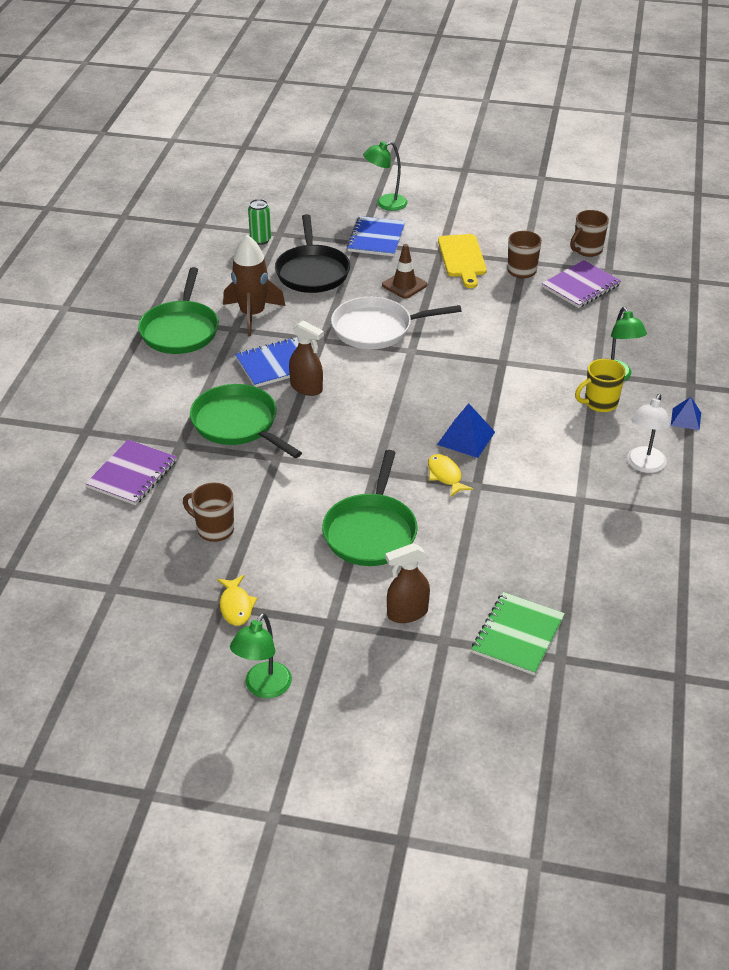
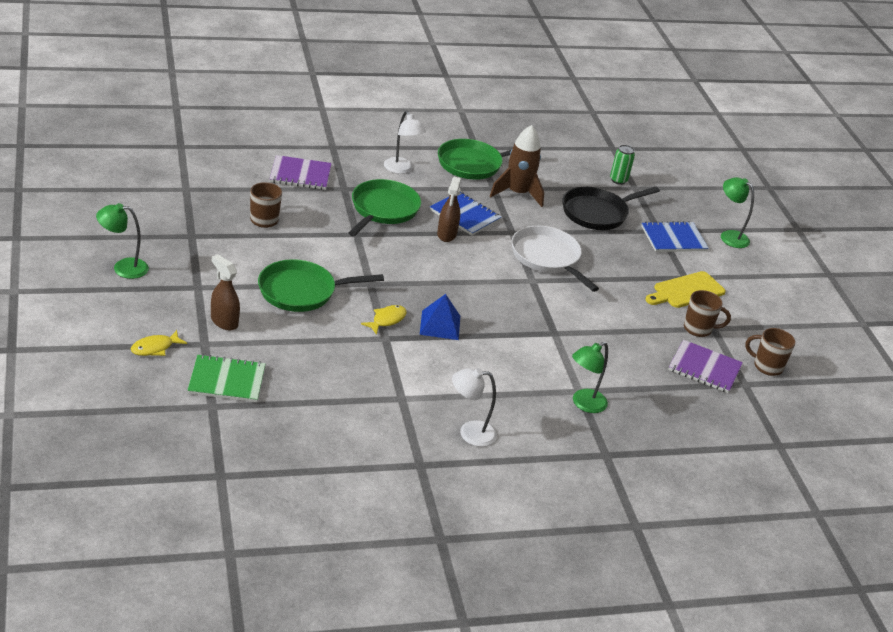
camera: 60 degrees right, 5 degrees down
yellow fish [217,575,258,626] -> yellow fish moved to [131,330,187,356]
brown traffic cone [382,244,427,299] -> none
yellow mug [575,359,626,412] -> none
blue pyramid [671,397,701,430] -> none
none -> white lamp [384,111,426,174]

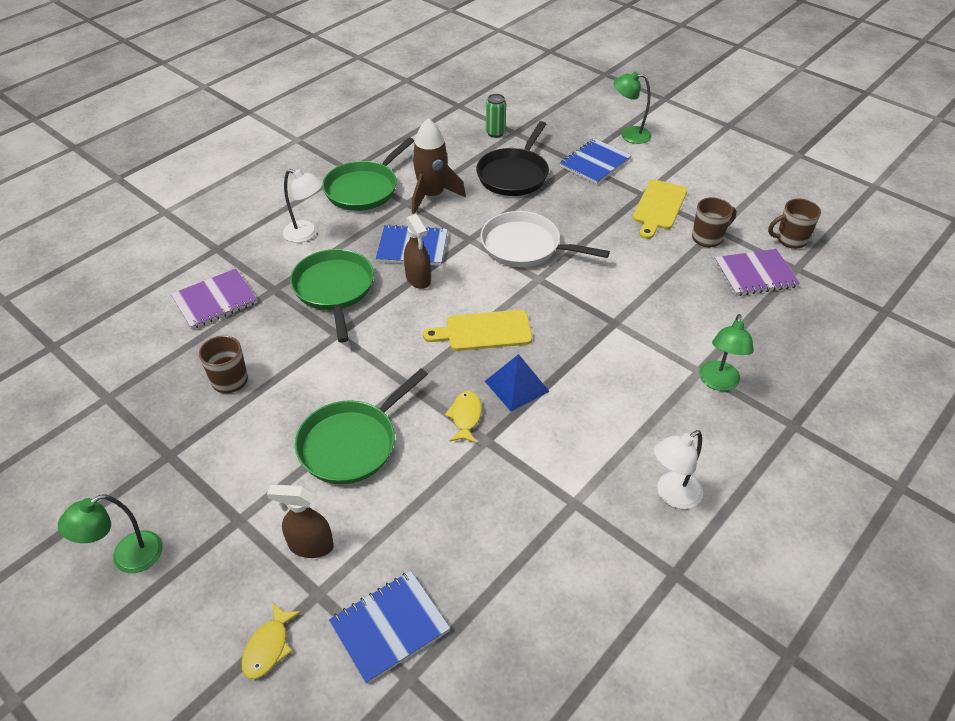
camera: 30 degrees left, 10 degrees up
green notebook [187,354,266,402] -> blue notebook [329,571,450,684]
none -> yellow cutting board [423,310,532,351]

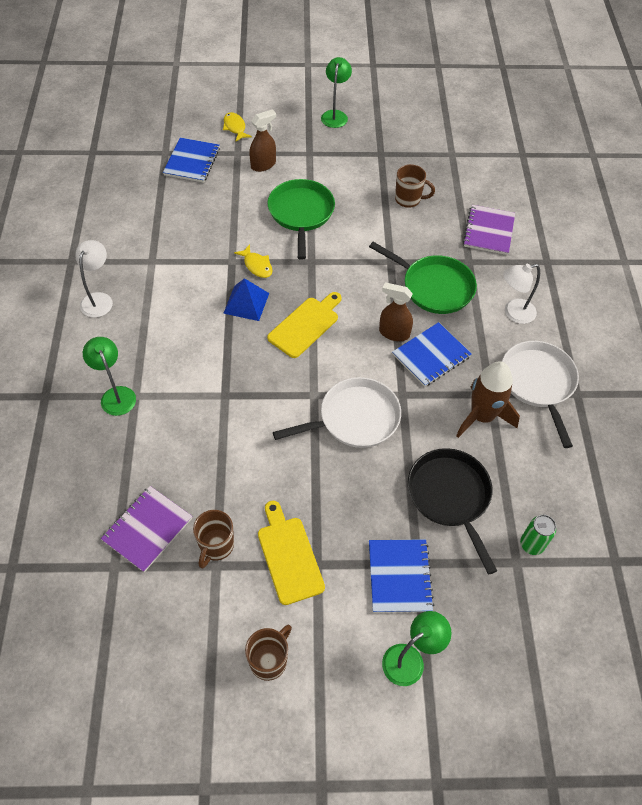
camera: 135 degrees right, 10 degrees up
green pan [322,137,414,211] -> white pan [502,341,579,448]
brown mug [768,198,821,249] -> brown mug moved to [245,625,292,681]

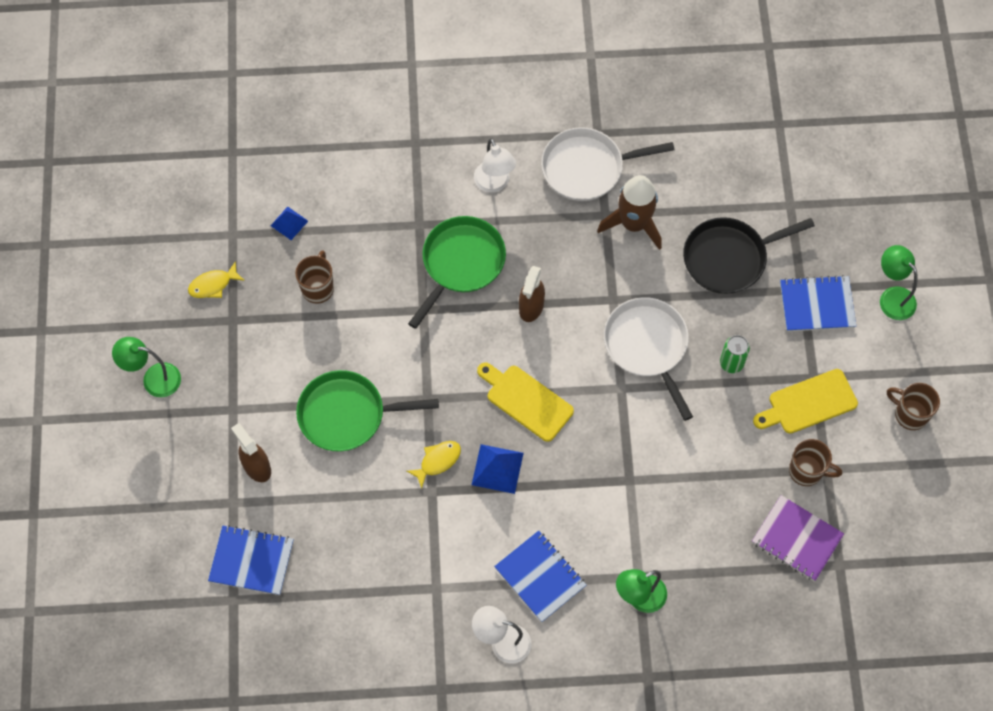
camera: 90 degrees left, 10 degrees up
yellow fish [223,112,252,142] -> yellow fish moved to [188,261,245,298]
blue notebook [392,322,472,387] -> blue notebook moved to [494,530,586,622]
purple notebook [463,205,515,255] -> none
green can [520,515,556,555] -> green can moved to [720,335,750,373]
none -> blue pyramid [271,206,308,240]

